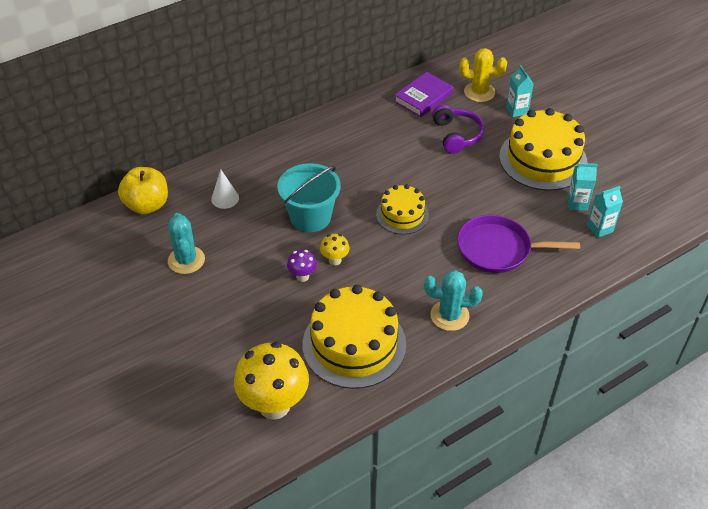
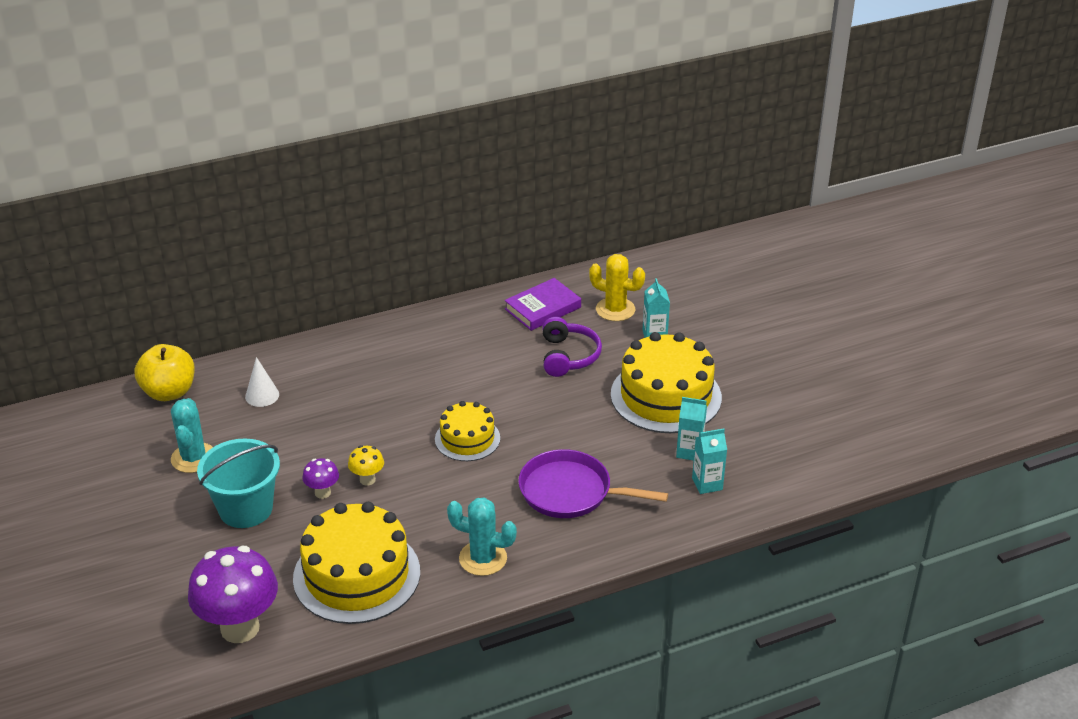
camera: 10 degrees right, 10 degrees down
yellow mushroom [234,342,309,420] -> purple mushroom [188,546,278,643]
turquoise bucket [278,163,341,232] -> turquoise bucket moved to [197,439,280,528]

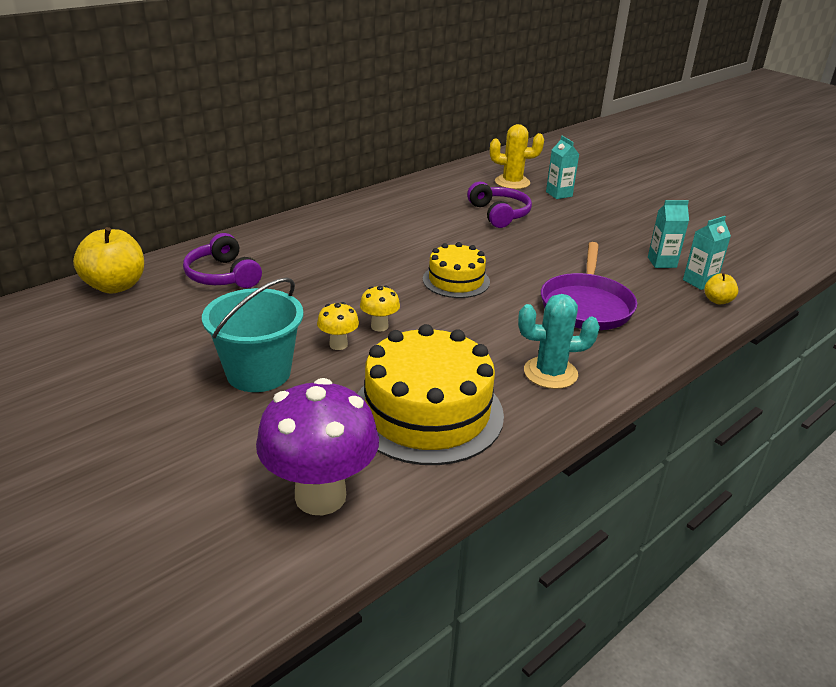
camera: 20 degrees left, 5 degrees down
turquoise cactus [171,398,213,473] -> none
white cone [245,357,279,407] -> purple headphones [183,233,262,288]
purple mushroom [302,458,339,499] -> yellow mushroom [317,302,359,350]
purple book [505,278,581,331] -> none
purple pan [518,449,668,518] -> purple pan turned 75 degrees counterclockwise [541,242,637,330]
yellow cake [611,332,722,433] -> none
none -> yellow apple [704,273,738,304]

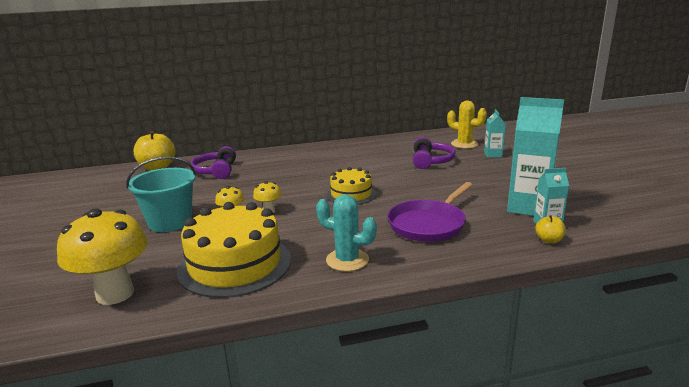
camera: 30 degrees right, 10 degrees down
purple mushroom [256,378,379,515] -> yellow mushroom [57,208,148,305]
turquoise carton [648,200,689,268] -> turquoise carton [507,97,564,216], size x1.94

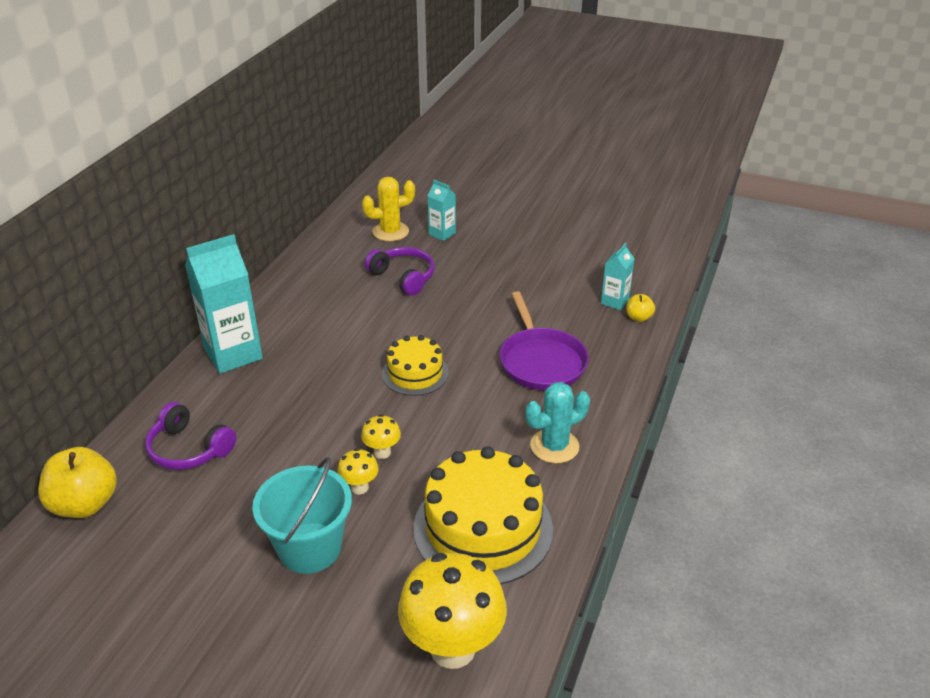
camera: 55 degrees left, 15 degrees up
turquoise carton [507,97,564,216] -> turquoise carton moved to [185,234,263,374]

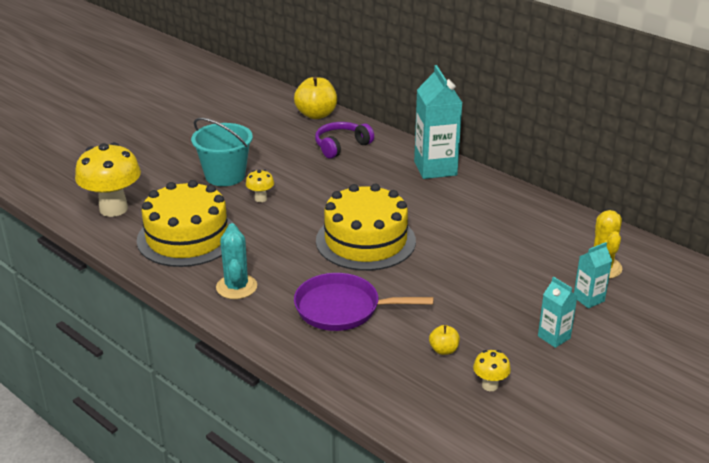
camera: 110 degrees right, 5 degrees down
yellow mushroom [361,414,401,459] -> yellow mushroom moved to [473,350,511,391]
purple headphones [365,247,435,296] -> none
yellow cake [382,335,449,396] -> yellow cake [316,184,416,271], size x1.75
turquoise carton [601,243,634,310] -> turquoise carton moved to [538,277,577,348]
yellow apple [626,294,655,322] -> yellow apple moved to [429,325,460,355]

